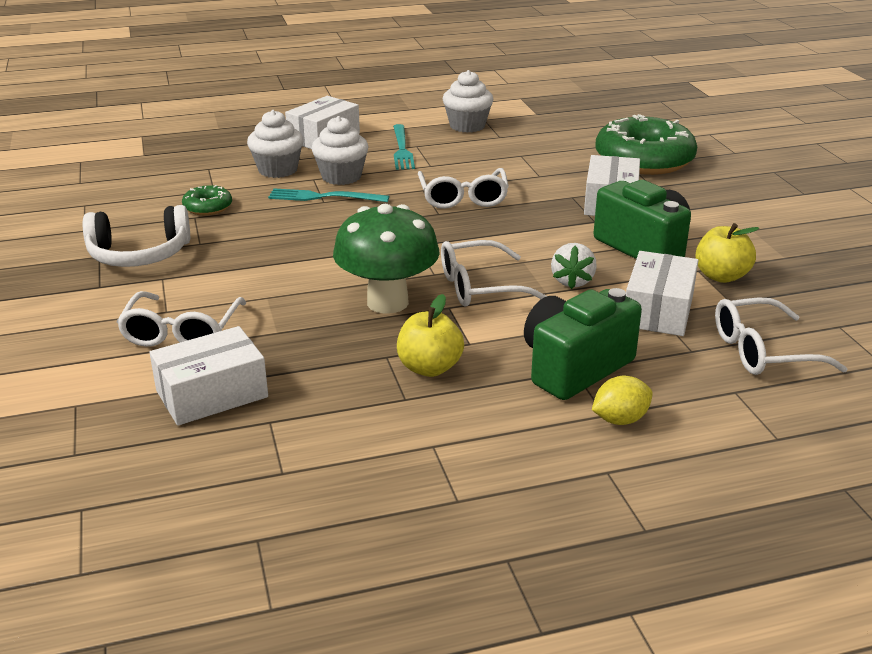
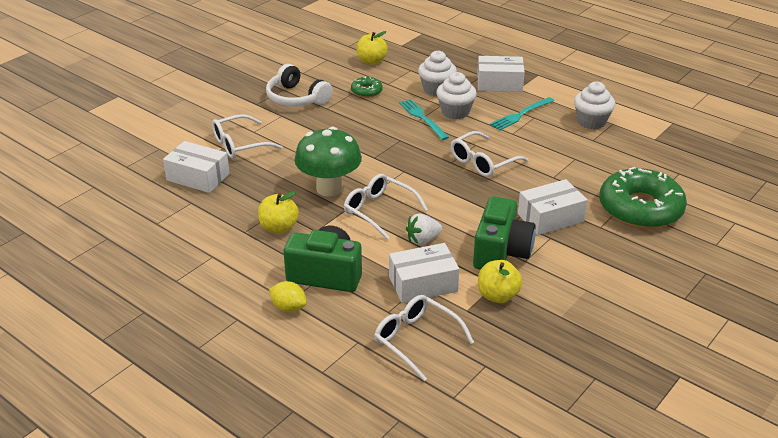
camera: 55 degrees right, 5 degrees up
none -> yellow apple [356,31,388,65]

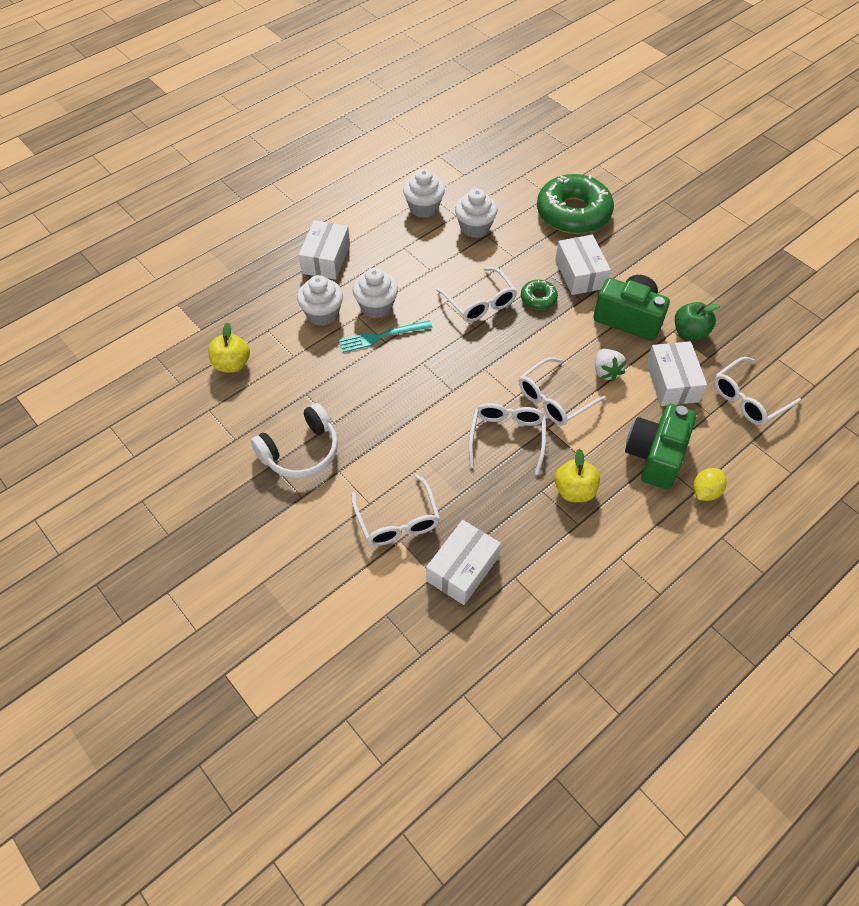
camera: 80 degrees left, 20 degrees up
green mushroom [294,127,362,196] -> white glasses [469,403,546,475]
green donut [351,76,383,98] -> green donut moved to [521,280,558,310]
yellow apple [478,260,523,303] -> green apple [675,302,720,341]
turquoise fork [490,97,554,130] -> none
none -> white cupcake [455,188,497,238]

